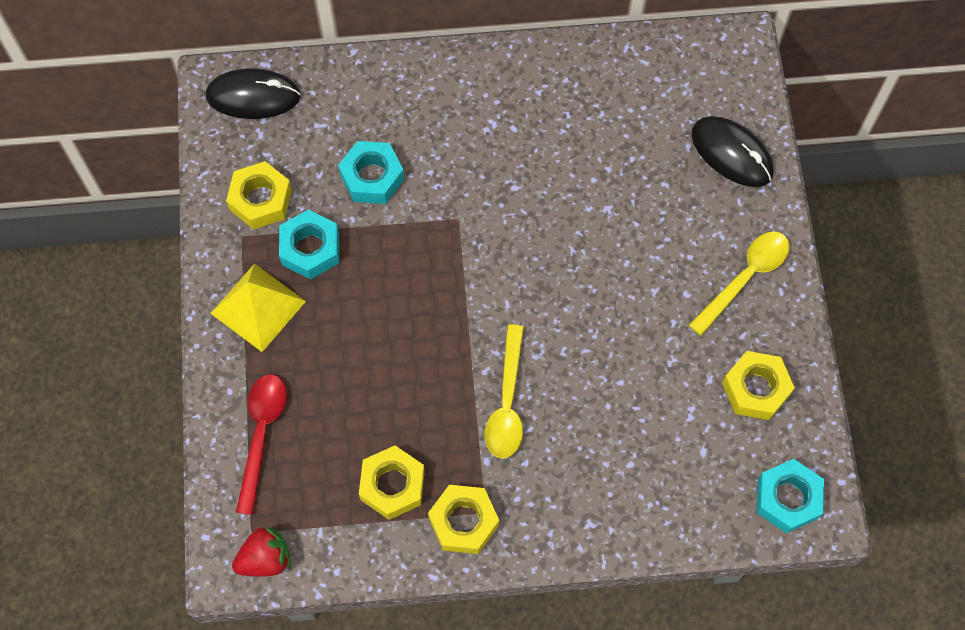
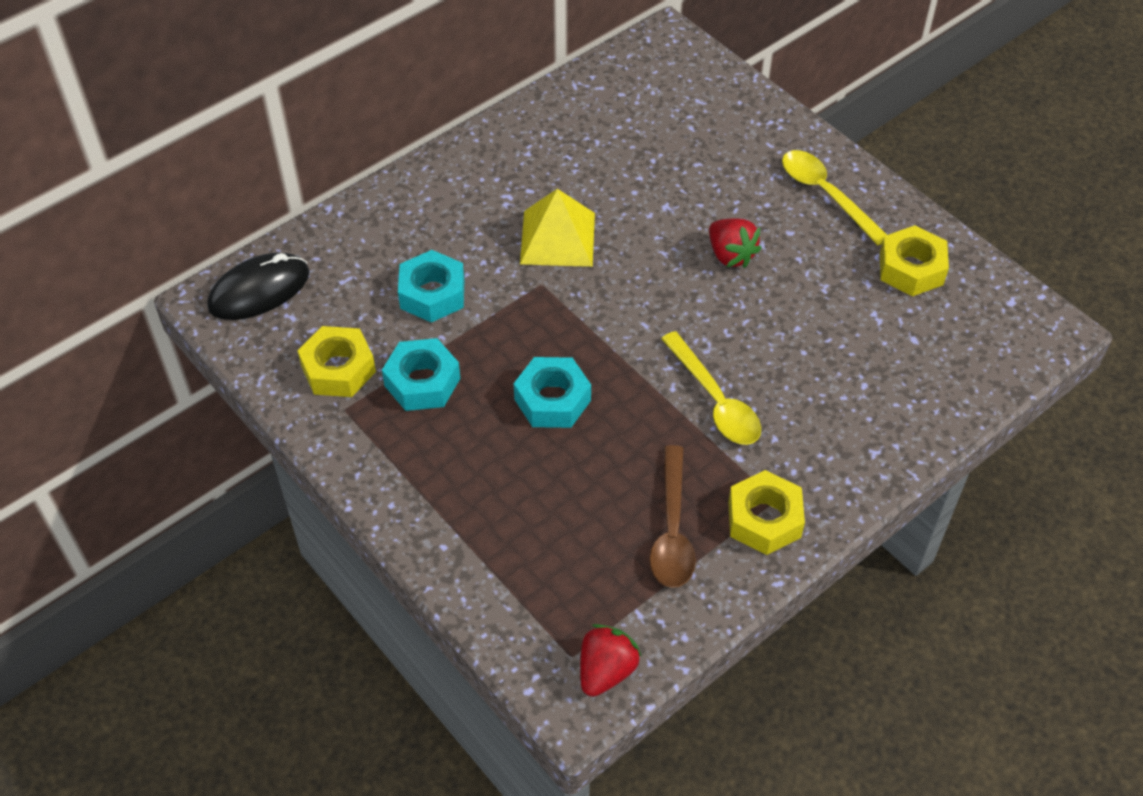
camera: 35 degrees left, 15 degrees down
yellow pyramid [210,263,306,352] -> yellow pyramid moved to [520,189,595,267]
red spoon [236,374,287,515] -> none
yellow nut [359,445,425,520] -> brown spoon [650,445,696,588]
yellow spoon [689,232,790,336] -> yellow spoon turned 45 degrees counterclockwise [782,150,887,245]
black mouse [691,116,773,187] -> none
turquoise nut [757,459,824,533] -> turquoise nut moved to [514,357,591,428]
none -> red strawberry [709,219,762,268]

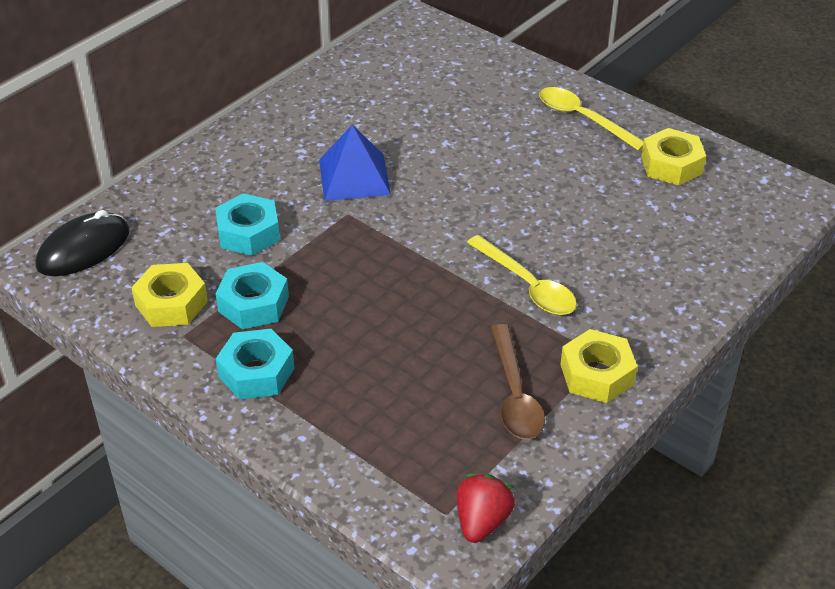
camera: 10 degrees left, 10 degrees down
turquoise nut [514,357,591,428] -> turquoise nut moved to [216,329,295,399]
yellow pyramid [520,189,595,267] -> blue pyramid [319,125,391,201]
red strawberry [709,219,762,268] -> none

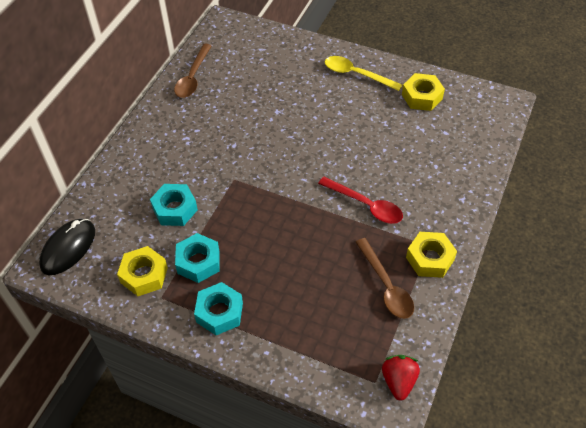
camera: 15 degrees left, 10 degrees up
blue pyramid [319,125,391,201] -> none
yellow spoon [467,235,577,315] -> red spoon [318,177,403,224]
none -> brown spoon [174,44,212,98]

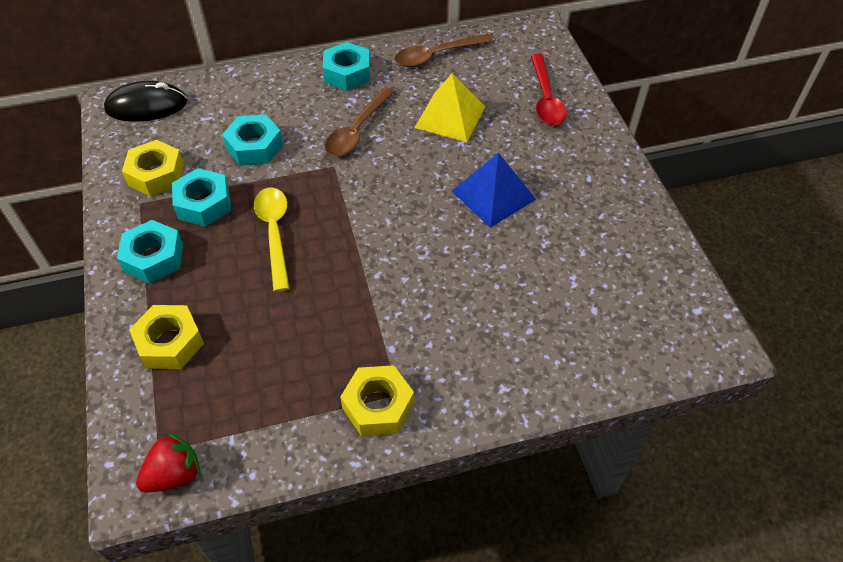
camera: 50 degrees right, 0 degrees up
red spoon [318,177,403,224] -> red spoon moved to [531,54,567,125]
yellow spoon [325,56,402,91] -> yellow spoon moved to [254,188,290,292]
brown spoon [355,238,414,319] -> brown spoon moved to [325,87,395,156]
yellow nut [402,73,445,111] -> yellow nut moved to [129,305,204,369]
none -> turquoise nut [323,42,370,91]
none -> yellow pyramid [414,73,486,142]
none -> blue pyramid [452,152,536,228]

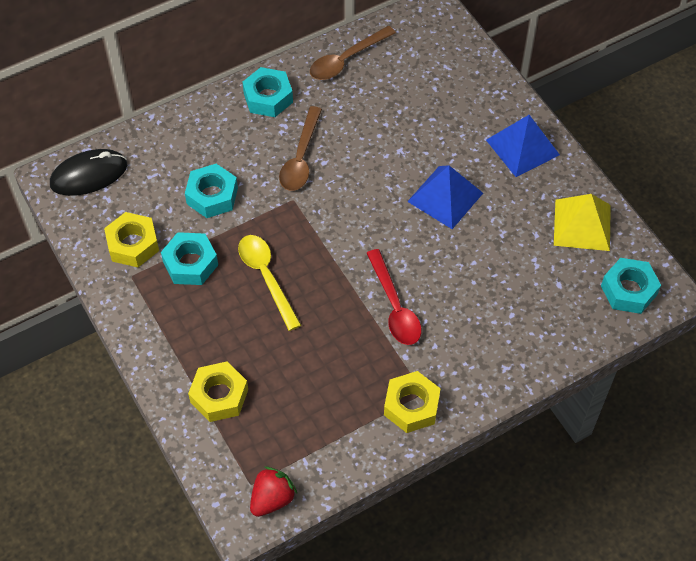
camera: 15 degrees left, 5 degrees up
turquoise nut [117,220,183,284] -> turquoise nut moved to [601,258,661,314]
yellow pyramid [414,73,486,142] -> yellow pyramid moved to [554,194,611,251]
red spoon [531,54,567,125] -> red spoon moved to [367,249,421,345]
none -> blue pyramid [486,115,560,177]

